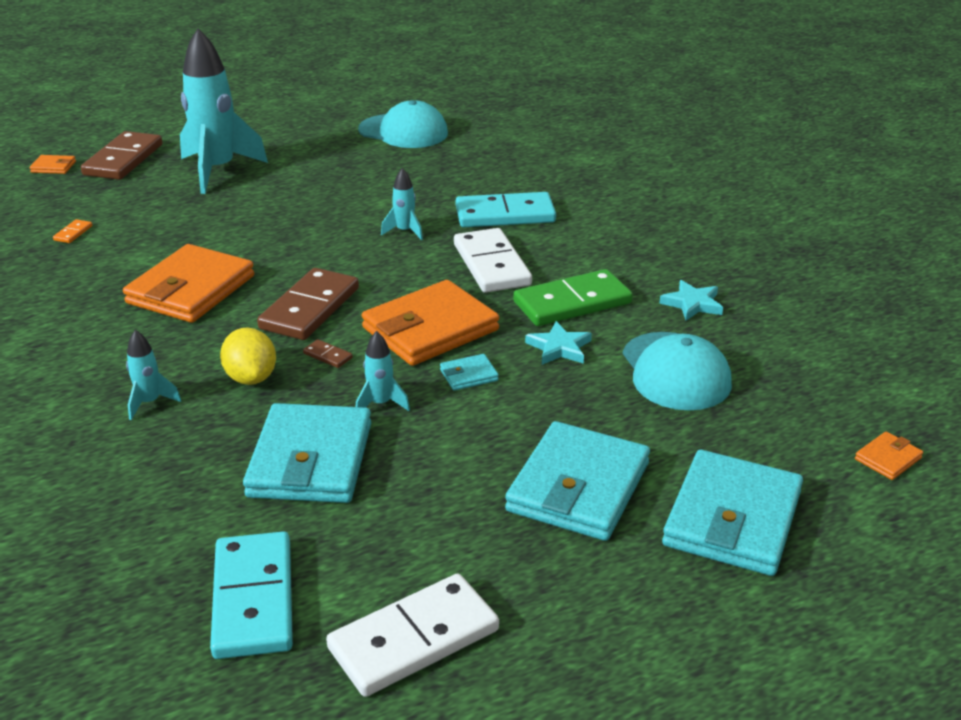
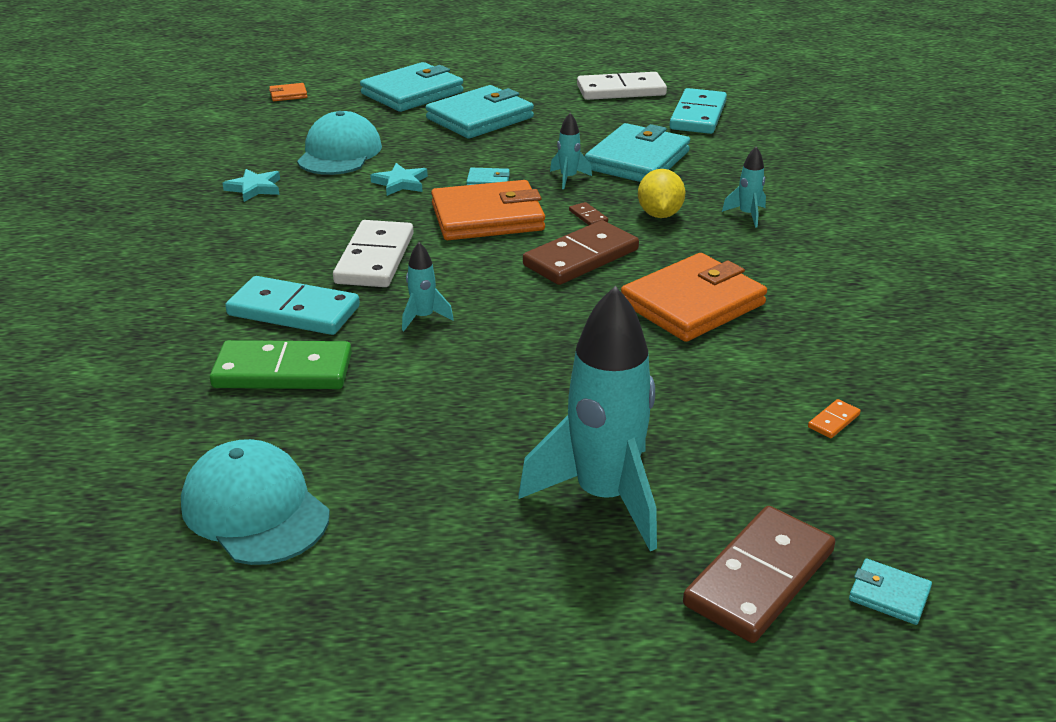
camera: 155 degrees left, 0 degrees up
orange wallet [29,155,76,174] -> turquoise wallet [849,559,932,625]
green domino [513,269,633,326] -> green domino moved to [210,340,352,389]

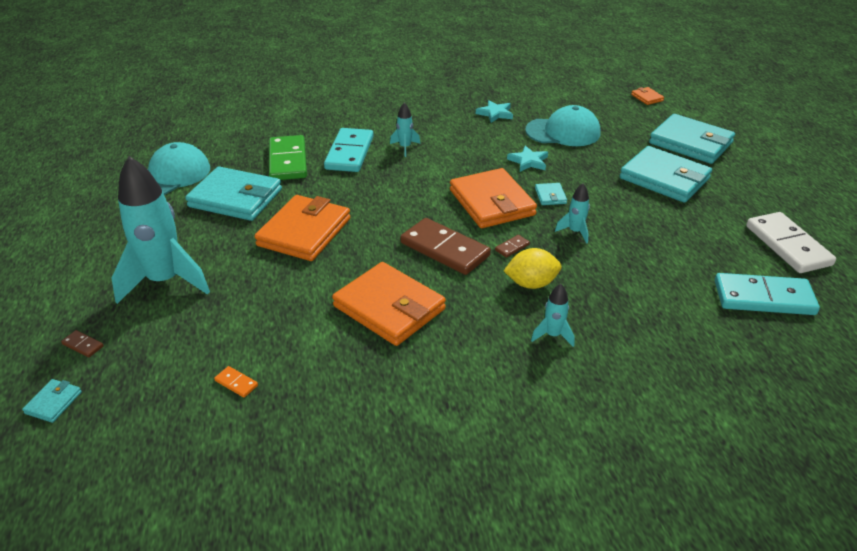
camera: 80 degrees right, 5 degrees up
white domino [333,220,414,287] -> none
turquoise rocket [402,242,454,331] -> turquoise rocket moved to [390,103,421,157]
turquoise wallet [585,123,690,182] -> turquoise wallet moved to [185,166,282,221]
brown domino [683,506,835,643] -> brown domino [61,330,104,358], size x0.40
none -> orange wallet [254,195,350,261]

